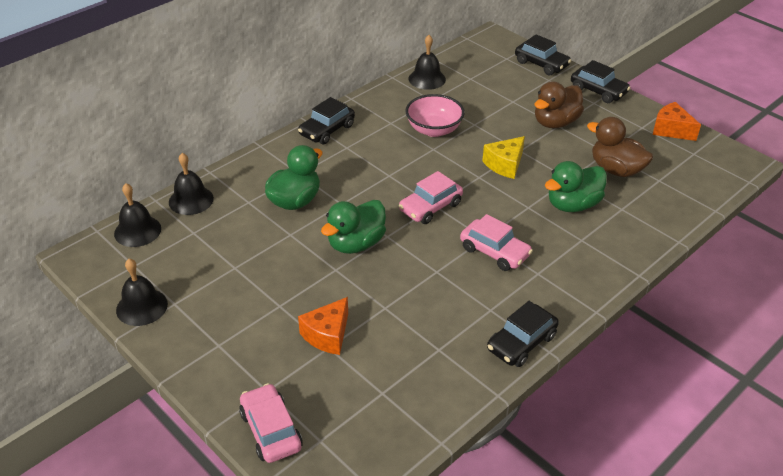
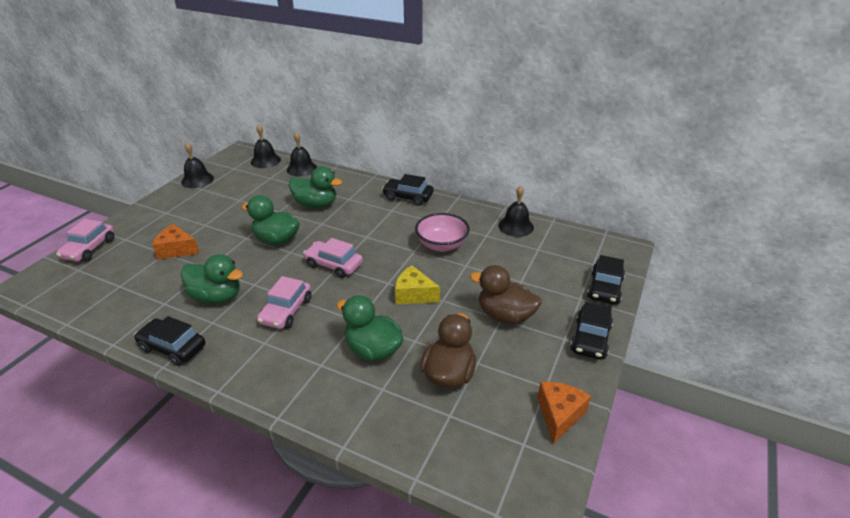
camera: 70 degrees right, 5 degrees down
pink car [239,383,303,463] -> pink car turned 150 degrees clockwise [56,219,114,262]
none -> green duck [181,254,243,304]

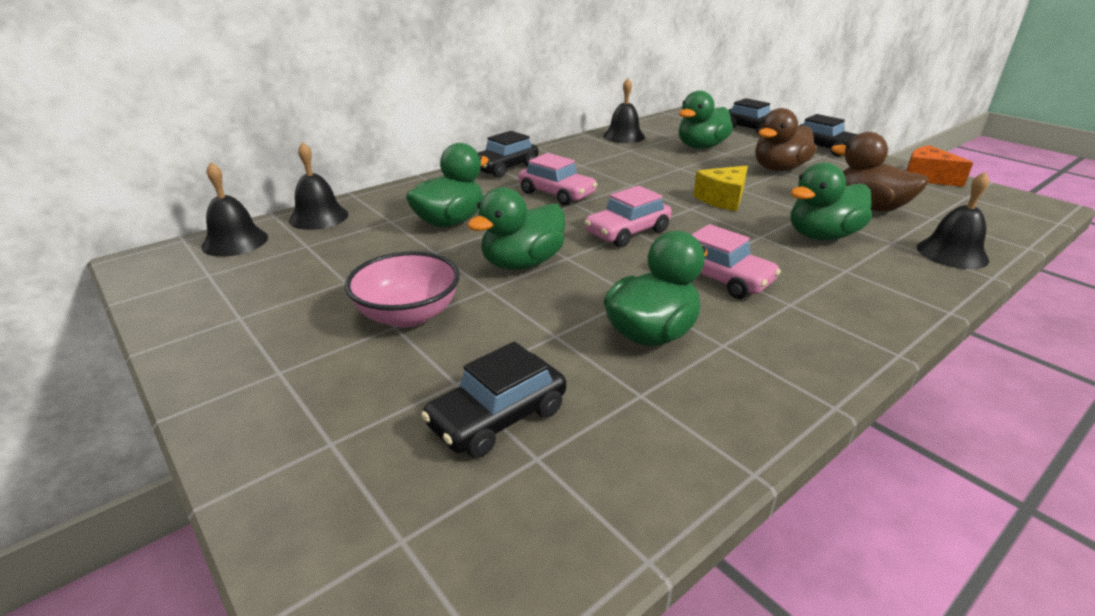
camera: 65 degrees left, 5 degrees down
pink car [56,219,114,262] -> pink car moved to [518,153,597,206]
black car [134,316,205,366] -> black car moved to [421,341,566,458]
orange cheese [152,224,200,259] -> none
black bell [181,142,214,188] -> black bell moved to [917,172,989,269]
pink bowl [415,213,470,252] -> pink bowl moved to [345,251,460,327]
none -> green duck [679,91,733,149]

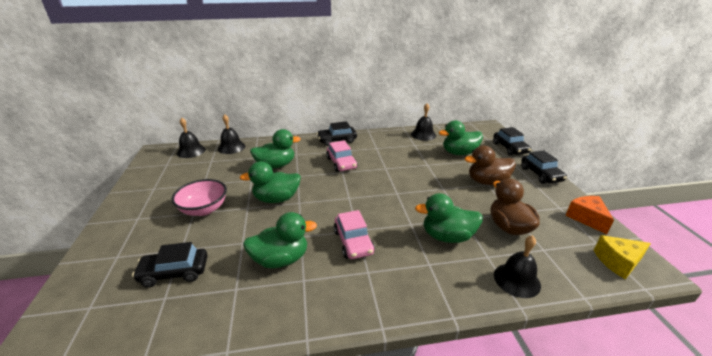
camera: 30 degrees right, 0 degrees up
pink car [584,186,672,247] -> none
yellow cheese [693,166,748,211] -> yellow cheese moved to [594,235,651,279]

